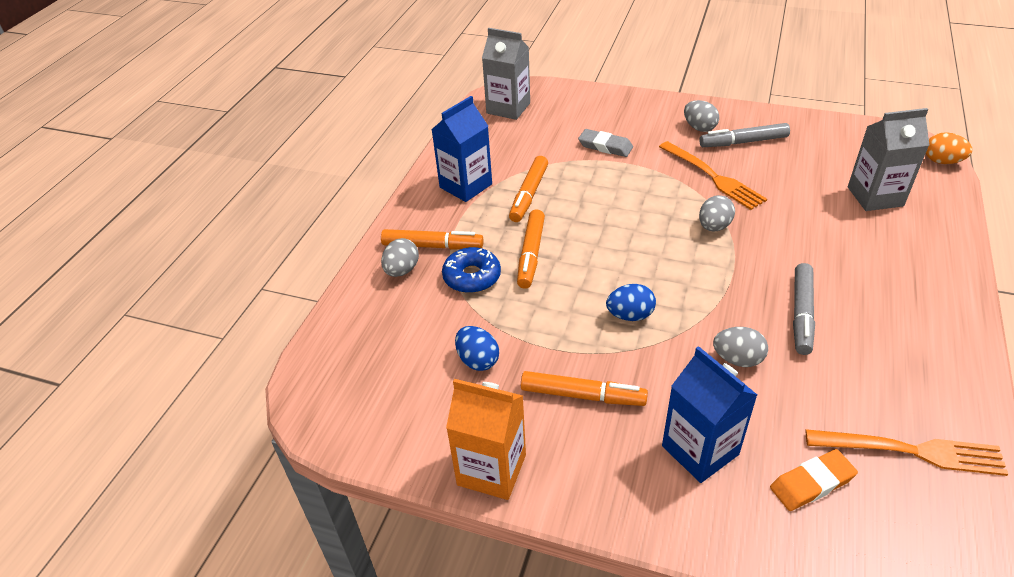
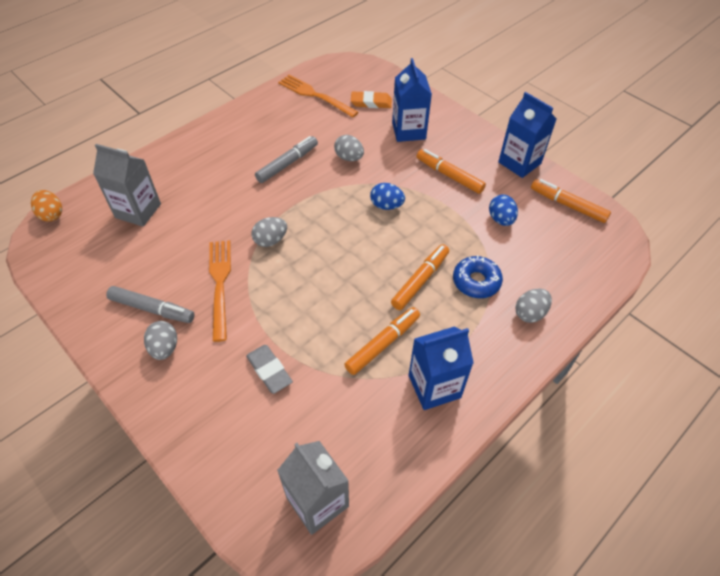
camera: 155 degrees left, 10 degrees up
orange marker [381,229,484,250] -> orange marker moved to [531,179,611,223]
orange carton [446,379,526,500] -> blue carton [498,92,557,178]

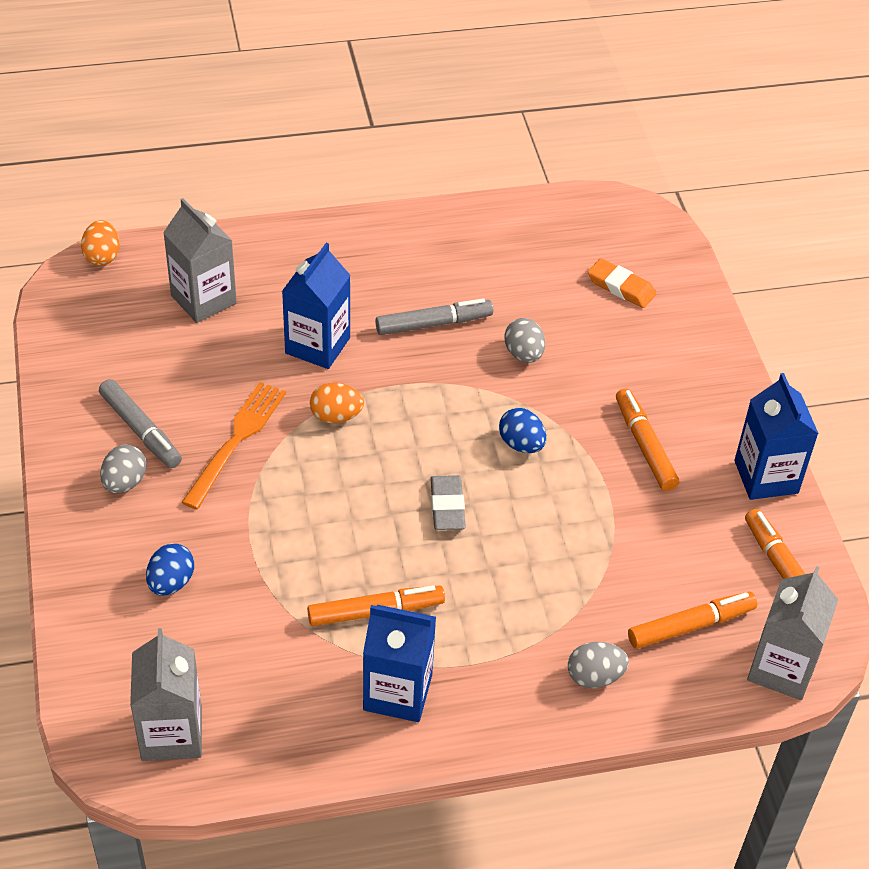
camera: 30 degrees right, 5 degrees down
grey eraser [246,345,293,394] -> grey eraser moved to [430,475,466,530]
grey egg [252,217,287,247] -> orange egg [310,383,364,423]
orange fork [278,75,358,118] -> none
orange marker [391,244,449,310] -> orange marker moved to [628,592,757,649]
blue carton [392,58,432,142] -> blue carton moved to [282,243,350,369]
blue donut [453,255,503,298] -> none
blue egg [489,194,518,226] -> blue egg moved to [146,544,194,595]
none -> grey carton [747,566,839,700]

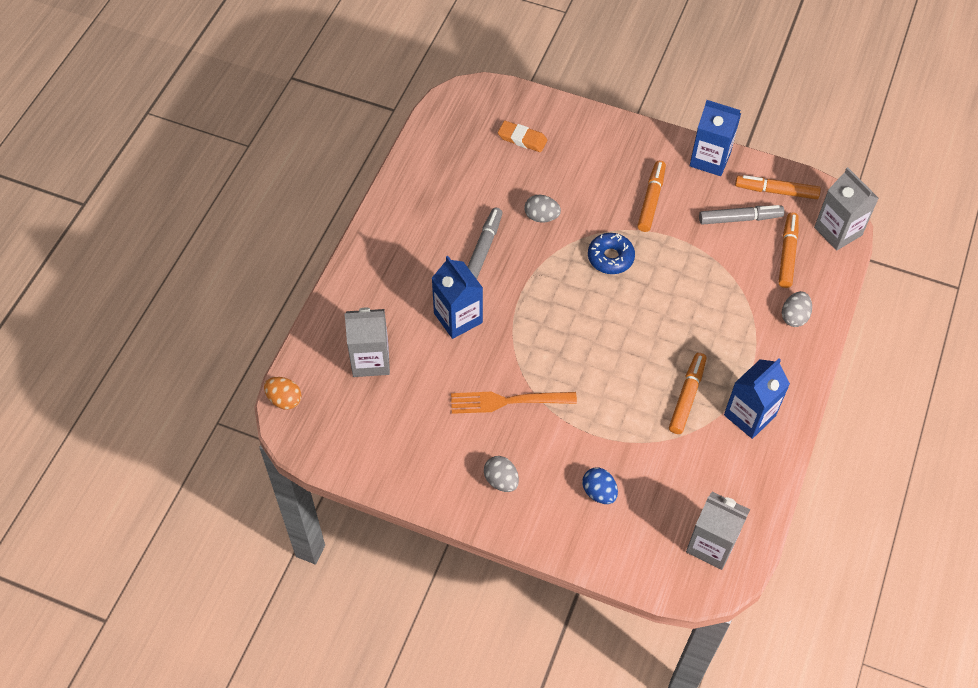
camera: 55 degrees left, 10 degrees up
grey marker [99,379,182,468] -> grey marker moved to [699,205,784,225]
orange fork [181,382,286,509] -> orange fork turned 60 degrees counterclockwise [451,392,577,414]
orange egg [310,383,364,423] -> none
grey eraser [430,475,466,530] -> none
blue egg [499,408,546,453] -> blue donut [588,233,635,274]
orange eraser [588,258,656,308] -> orange eraser turned 45 degrees clockwise [498,121,547,152]
orange marker [616,388,679,491] -> orange marker turned 90 degrees clockwise [637,161,666,232]

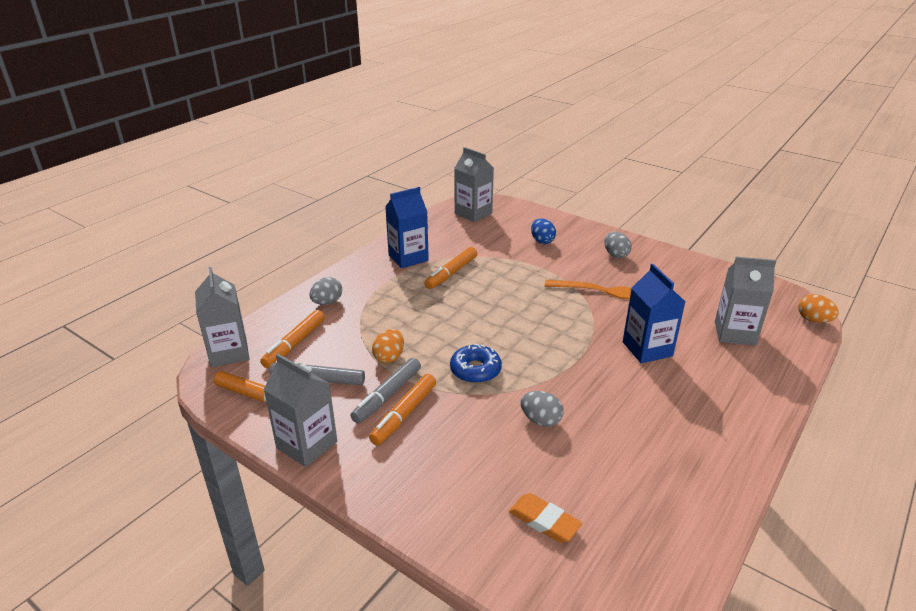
camera: 165 degrees left, 25 degrees down
grey marker [467,208,503,279] -> grey marker moved to [350,358,421,423]
blue carton [690,100,741,176] -> grey carton [263,354,337,467]
none -> orange egg [372,329,404,363]

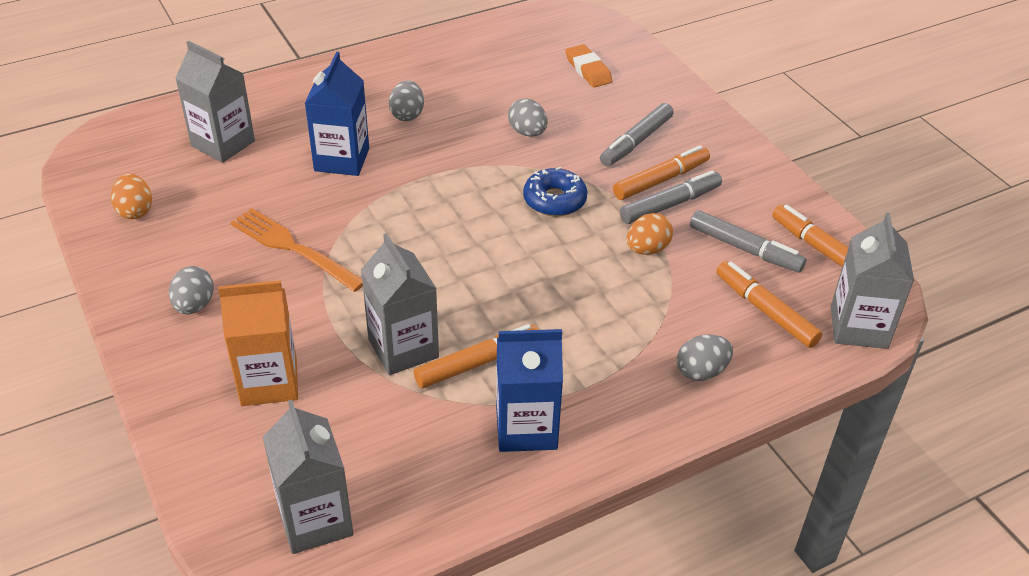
camera: 155 degrees left, 10 degrees up
orange marker [260,310,325,368] -> orange marker turned 90 degrees counterclockwise [716,261,822,348]
grey carton [263,354,337,467] -> grey carton moved to [361,233,439,375]
blue egg [531,218,556,244] -> orange carton [218,280,298,406]
orange egg [798,294,839,323] -> orange egg moved to [111,174,152,219]
none -> grey egg [389,80,424,121]
none -> grey marker [600,103,674,166]

